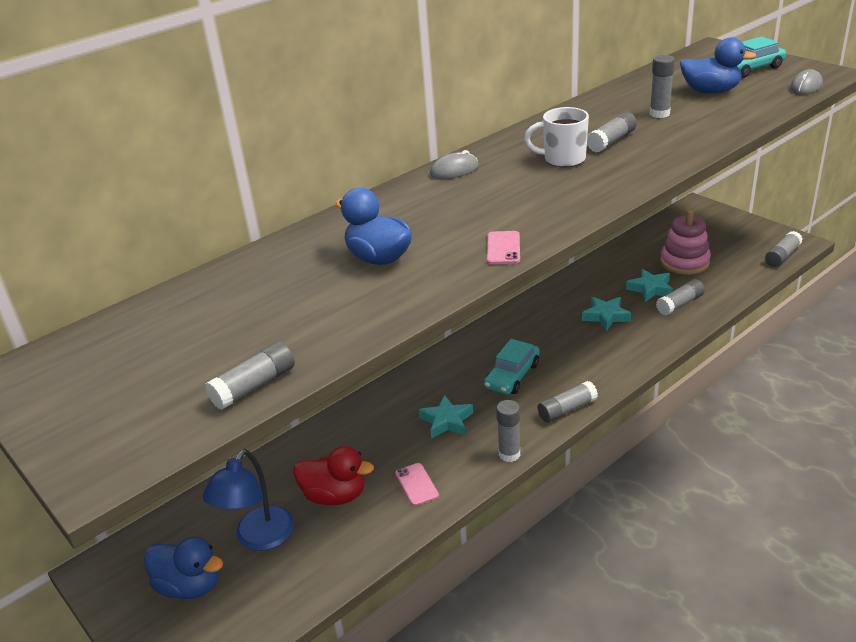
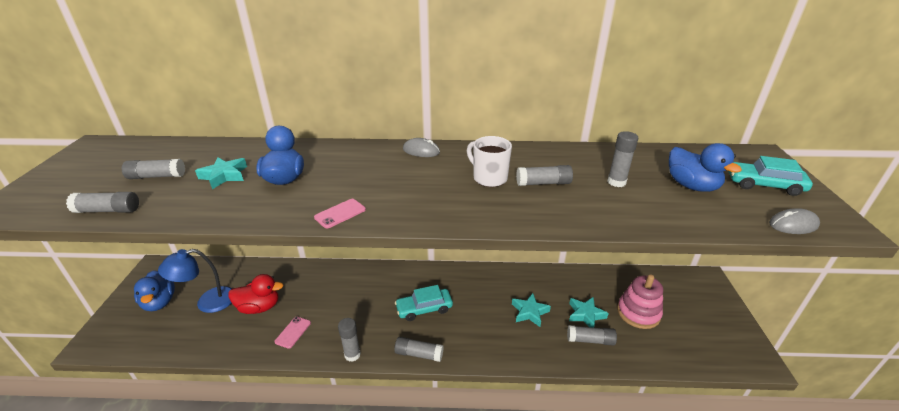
camera: 40 degrees right, 0 degrees up
red duck [293,446,374,505] -> red duck turned 60 degrees counterclockwise [228,274,283,314]
turquoise star [419,394,473,439] -> turquoise star moved to [195,157,247,189]
grey glue stick [765,231,802,267] -> grey glue stick moved to [122,159,185,179]

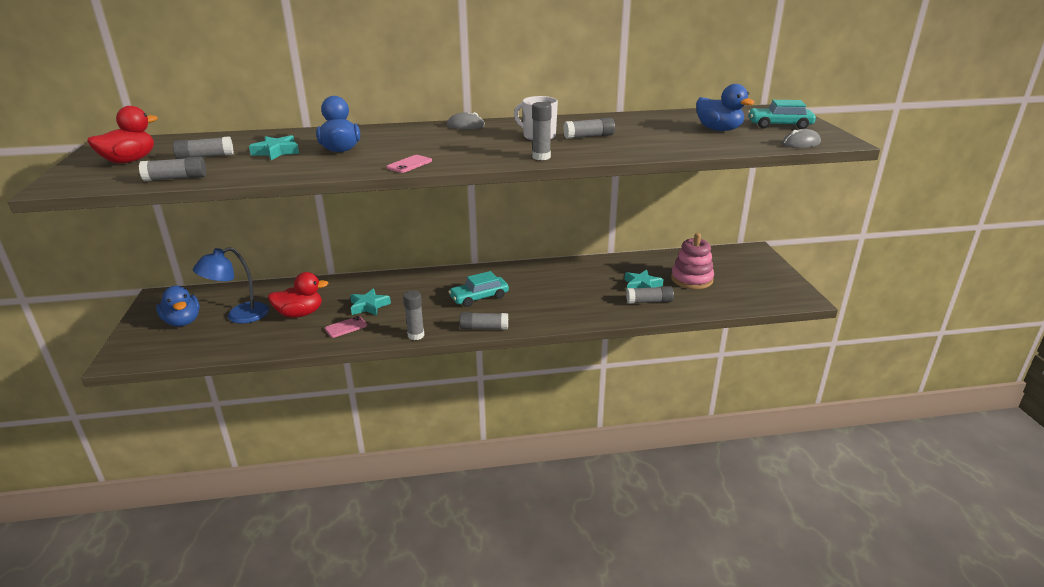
camera: 10 degrees left, 5 degrees down
pink phone [274,317,311,349] -> pink phone turned 45 degrees clockwise [325,316,367,338]
turquoise star [512,293,551,327] -> turquoise star moved to [350,288,391,316]
grey glue stick [607,131,638,187] -> grey glue stick moved to [532,102,552,160]
none -> red duck [87,106,158,163]

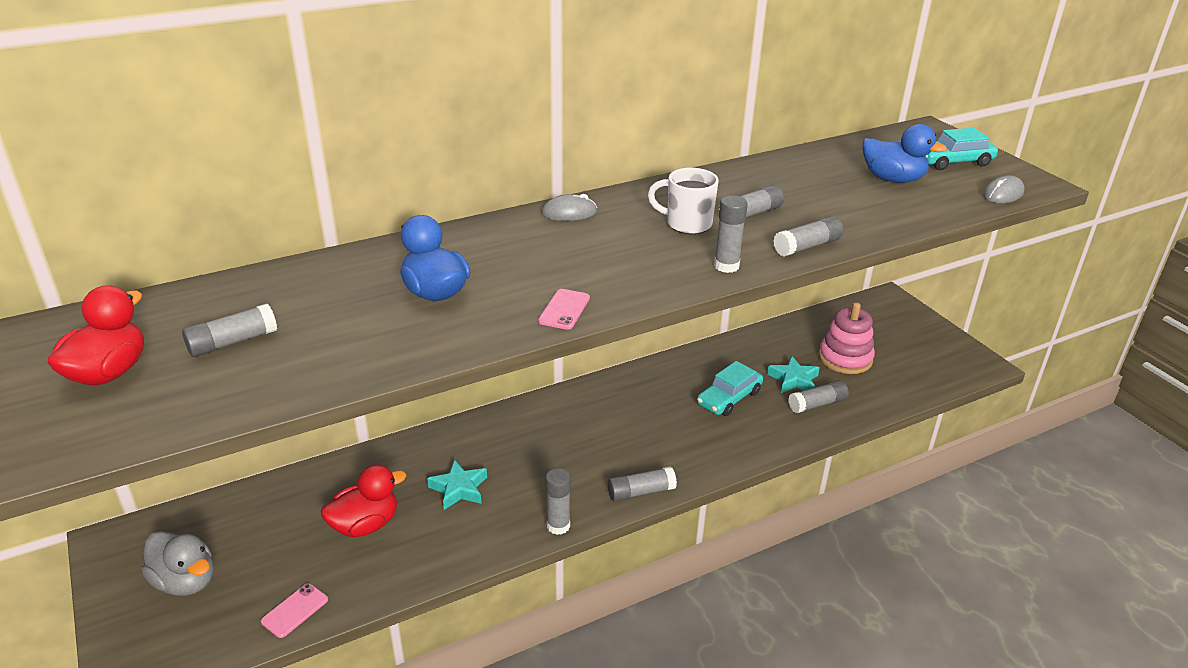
camera: 20 degrees left, 5 degrees up
grey glue stick [139,157,206,181] -> grey glue stick moved to [773,216,843,257]
blue duck [156,285,200,326] -> grey duck [141,531,213,596]
blue lamp [193,247,269,323] -> none
turquoise star [249,135,299,160] -> none
pink phone [325,316,367,338] -> pink phone moved to [261,583,328,638]
turquoise car [448,271,509,307] -> turquoise car moved to [697,361,763,416]

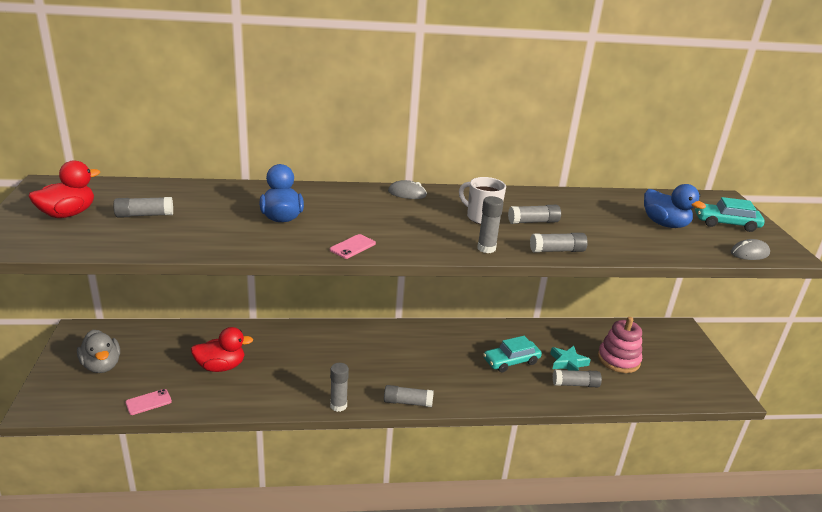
camera: 20 degrees right, 5 degrees down
turquoise star [427,459,487,510] -> none

